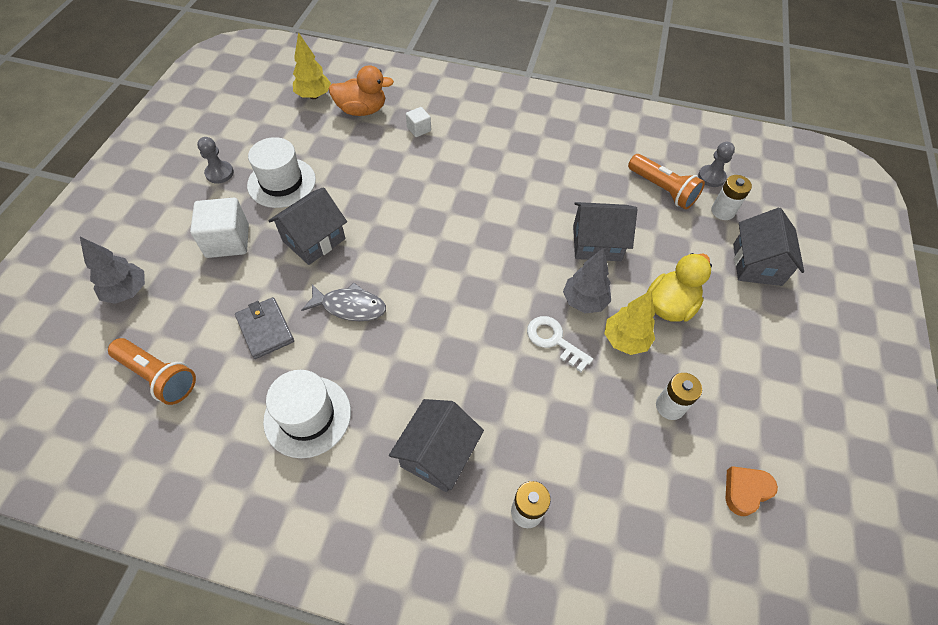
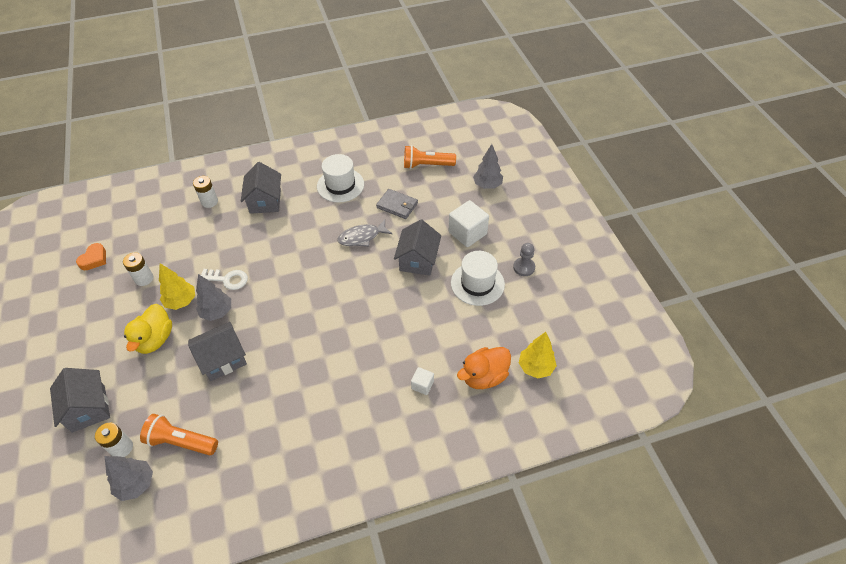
camera: 150 degrees right, 5 degrees down
grey pawn [698,142,735,187] -> grey tree [105,456,153,501]

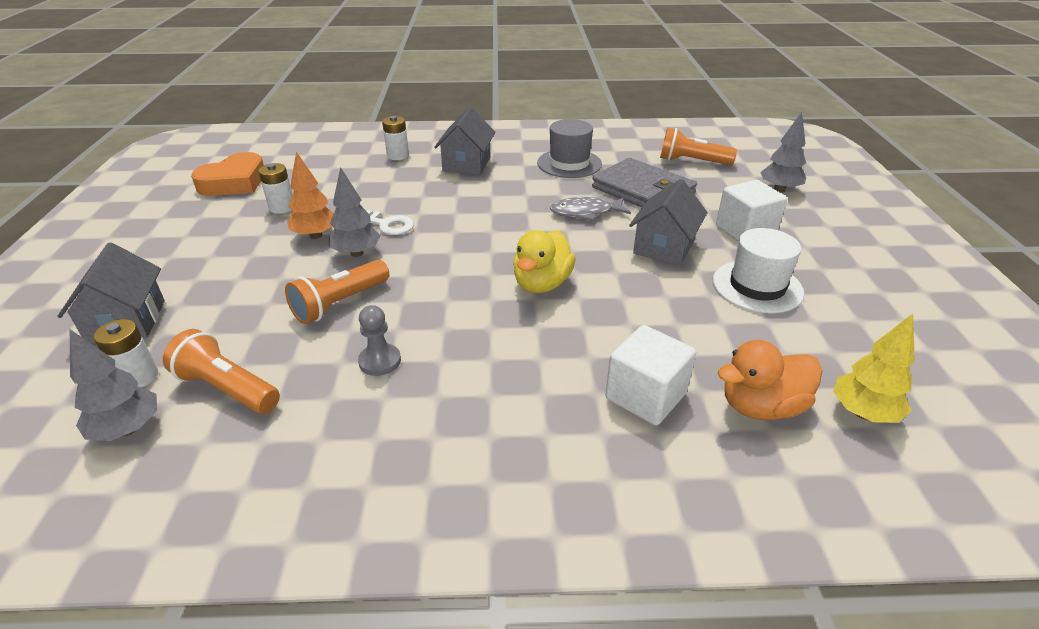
camera: 15 degrees right, 15 degrees down
orange heart [76,243,106,270] -> orange heart [191,152,264,196], size x1.74
yellow duck [124,304,172,354] -> yellow duck moved to [513,230,576,293]
yellow tree [159,263,195,310] -> orange tree [287,151,334,239]
grey house [188,322,247,381] -> orange flashlight [285,260,389,324]
white hat [317,154,364,203] -> grey hat [537,119,602,178]
grey wallet [376,189,418,219] -> grey wallet [592,158,697,207], size x1.71
white cube [411,367,434,395] -> white cube [605,325,696,426], size x1.91
grey pawn [513,243,535,276] -> grey pawn moved to [358,305,401,376]

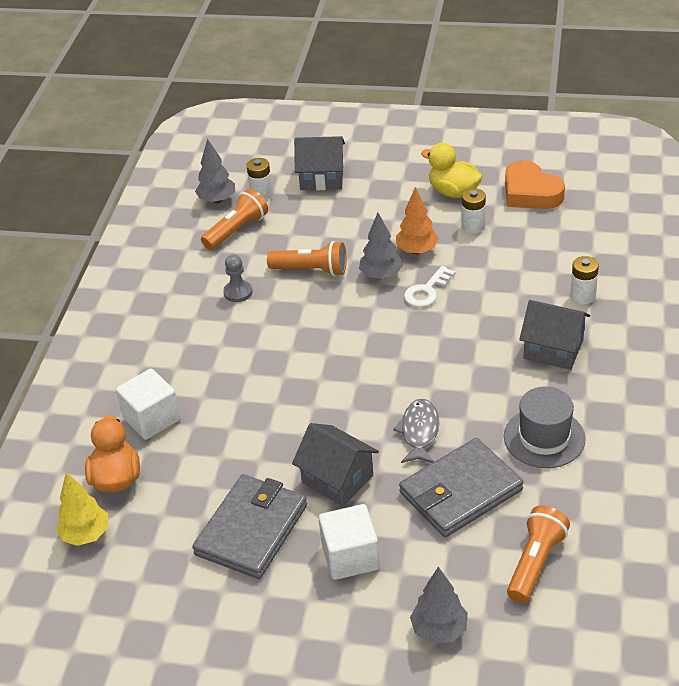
camera: 105 degrees right, 5 degrees up
orange flashlight [285,260,389,324] -> orange flashlight turned 135 degrees clockwise [267,241,346,276]
yellow duck [513,230,576,293] -> yellow duck moved to [421,143,482,198]
white hat [713,228,804,313] -> grey wallet [192,474,307,579]

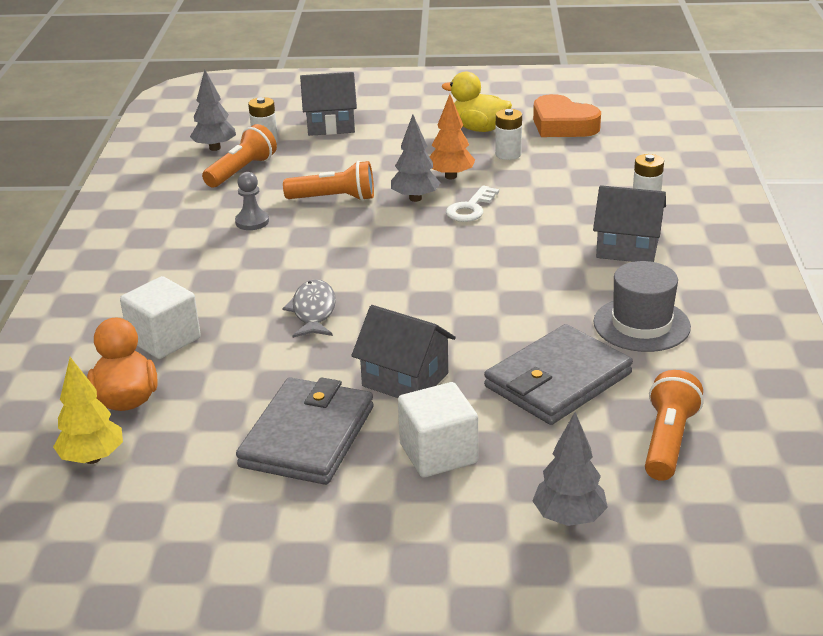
camera: 10 degrees left, 10 degrees down
grey fish [393,399,439,463] -> grey fish moved to [282,279,336,338]

